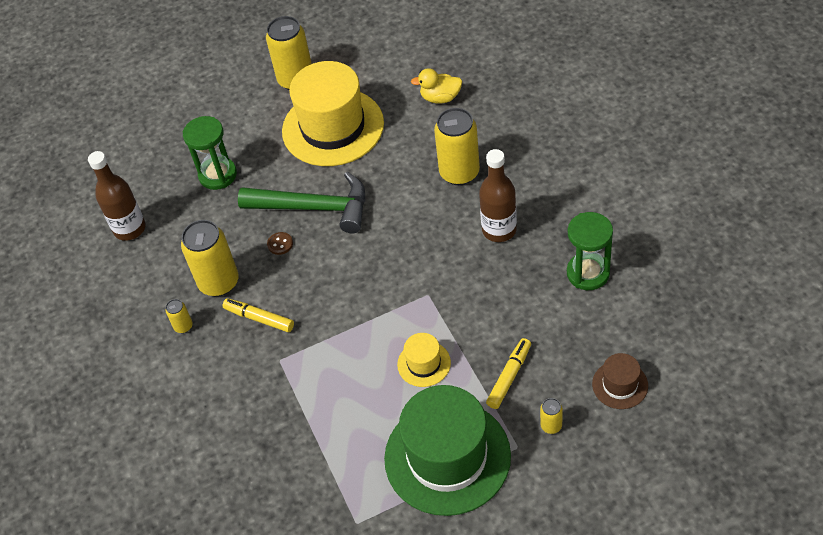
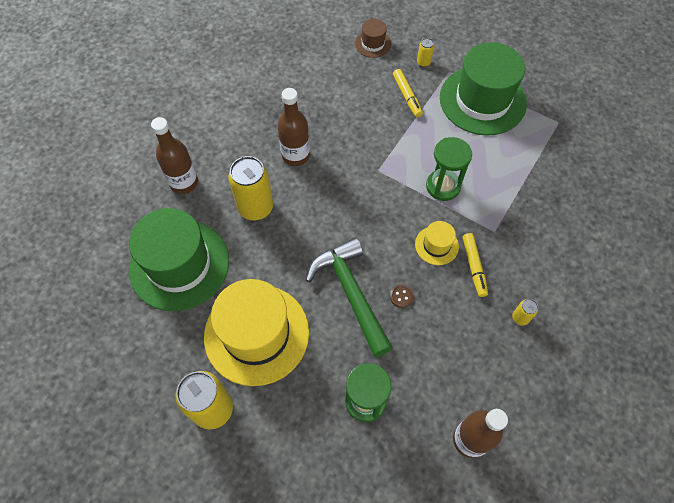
camera: 130 degrees left, 10 degrees up
yellow can [181,220,239,297] -> none
yellow hat [397,333,451,387] -> yellow hat moved to [415,221,459,265]
yellow duck [411,68,462,103] -> green hat [129,208,229,311]
yellow marker [486,338,531,409] -> yellow marker turned 105 degrees counterclockwise [393,69,423,117]
green hourglass [567,212,613,290] -> green hourglass moved to [426,137,472,201]
none -> brown bottle [151,117,198,194]

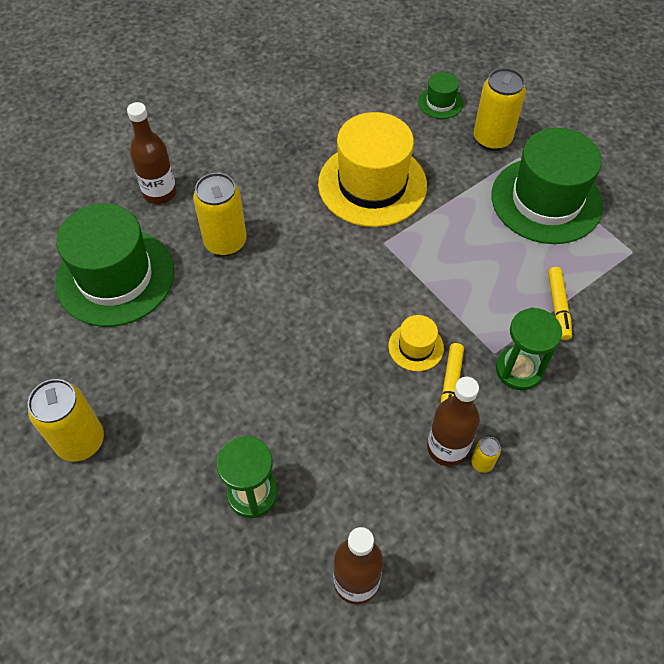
camera: 20 degrees right, 5 degrees down
yellow hat [204,279,309,386] -> yellow hat moved to [318,112,427,227]
brown bottle [278,88,310,166] -> brown bottle moved to [427,377,480,466]
green hammer [306,237,393,357] -> none
brown hat [355,19,392,58] -> green hat [418,72,463,119]
brown button [390,284,414,308] -> none
yellow marker [393,69,423,117] -> yellow marker moved to [548,267,572,340]
yellow can [417,38,434,67] -> yellow can [474,68,526,151], size x2.20
green hourglass [426,137,472,201] -> green hourglass moved to [496,307,562,390]

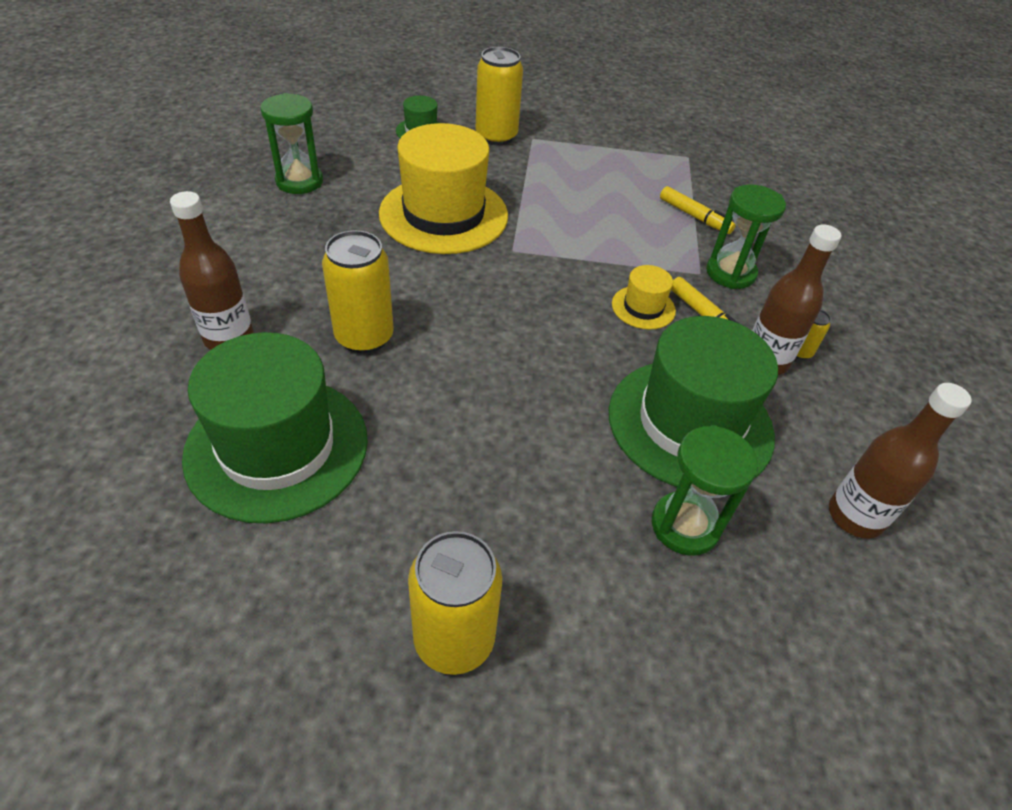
camera: 50 degrees left, 10 degrees down
green hat [491,128,603,244] -> green hat moved to [609,316,778,487]
none -> green hourglass [260,93,323,194]

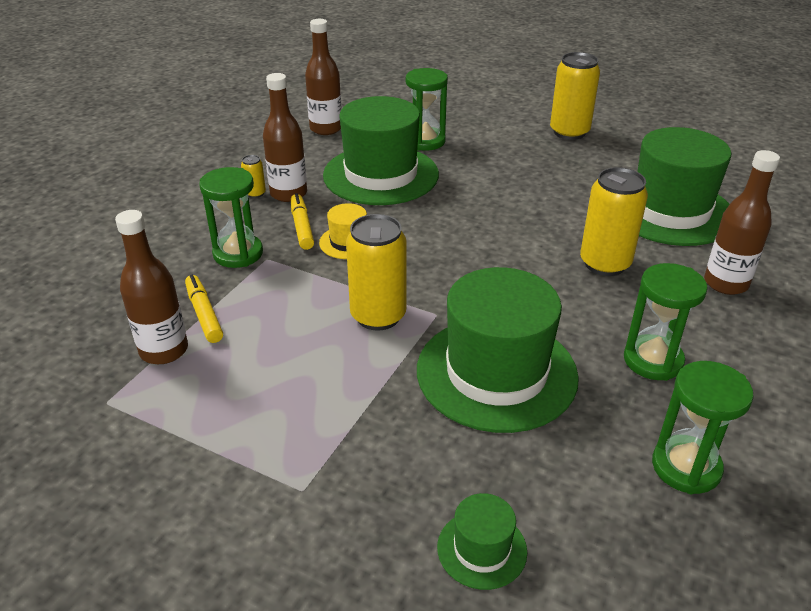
camera: 155 degrees left, 10 degrees down
yellow hat [379,123,508,254] -> green hat [417,267,579,433]
yellow can [476,47,523,145] -> yellow can moved to [346,214,407,331]
none -> brown bottle [115,210,188,364]
none -> green hourglass [624,263,708,381]

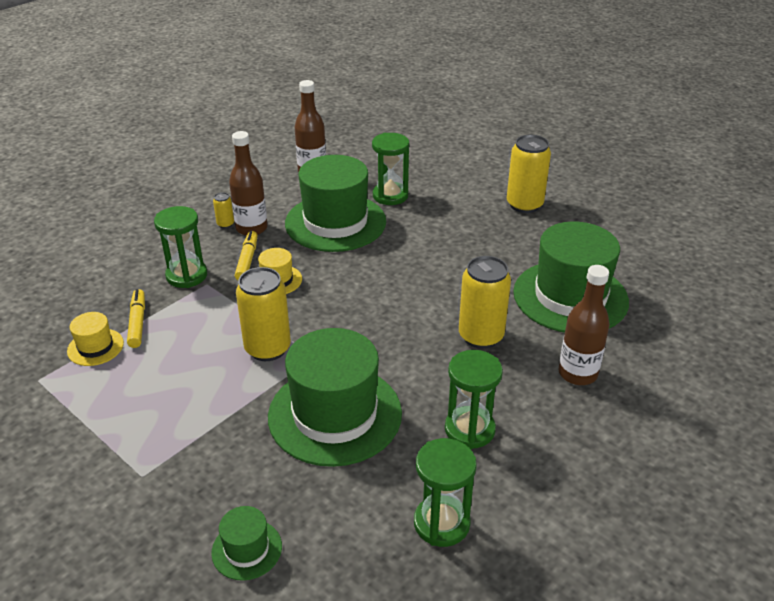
camera: 15 degrees right, 0 degrees up
brown bottle [115,210,188,364] -> yellow hat [67,312,124,366]

